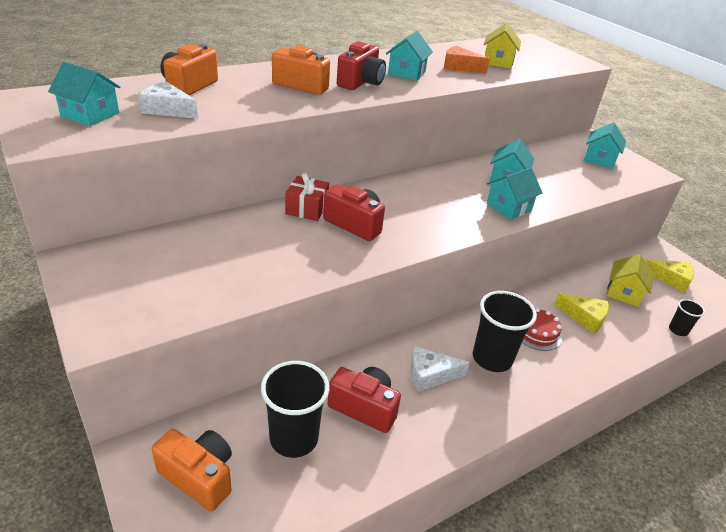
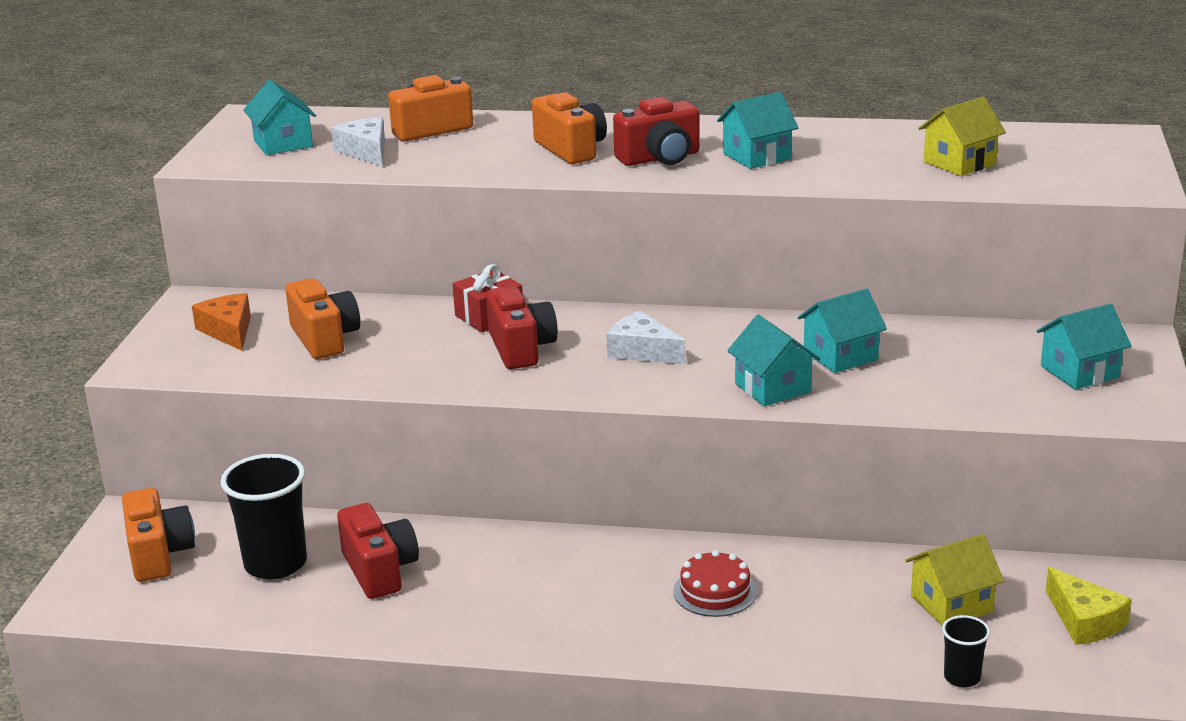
camera: 45 degrees right, 10 degrees down
white cheese [411,347,470,392] -> white cheese moved to [606,311,686,364]
orange cheese [444,46,490,74] -> orange cheese moved to [192,293,251,351]
black cup [473,291,537,372] -> none
turquoise house [486,167,542,220] -> turquoise house turned 60 degrees clockwise [727,315,820,406]
yellow cheese [554,293,609,334] -> none
none -> orange camera [285,278,360,359]

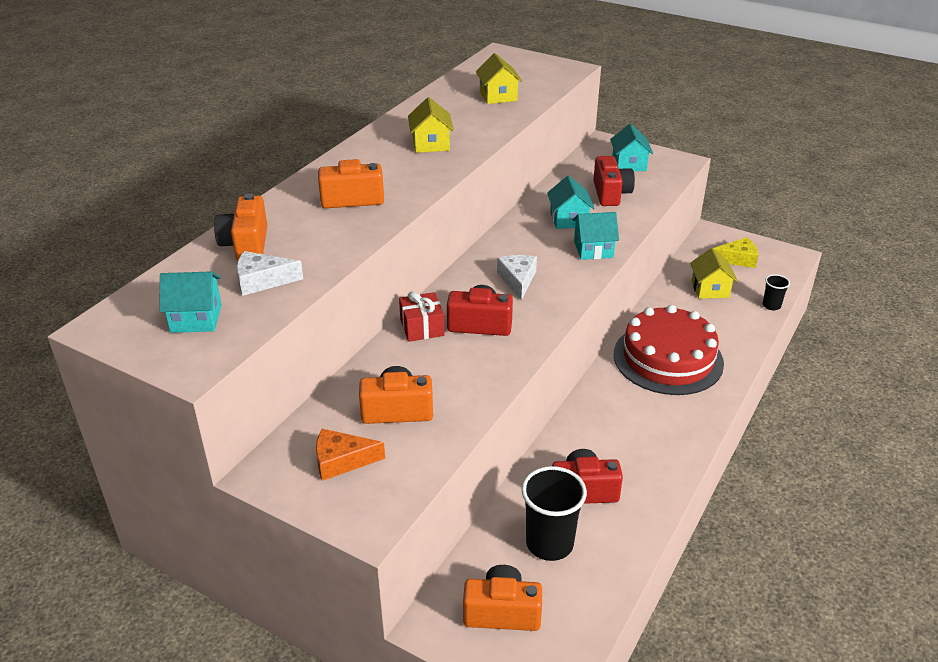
camera: 70 degrees left, 10 degrees up
white cheese [606,311,686,364] -> white cheese turned 120 degrees clockwise [497,255,537,300]
red camera [613,97,700,166] -> red camera moved to [593,156,635,206]
red cake [673,550,757,617] -> red cake [614,305,724,395], size x2.22
turquoise house [717,92,798,169] -> yellow house [408,97,454,153]

